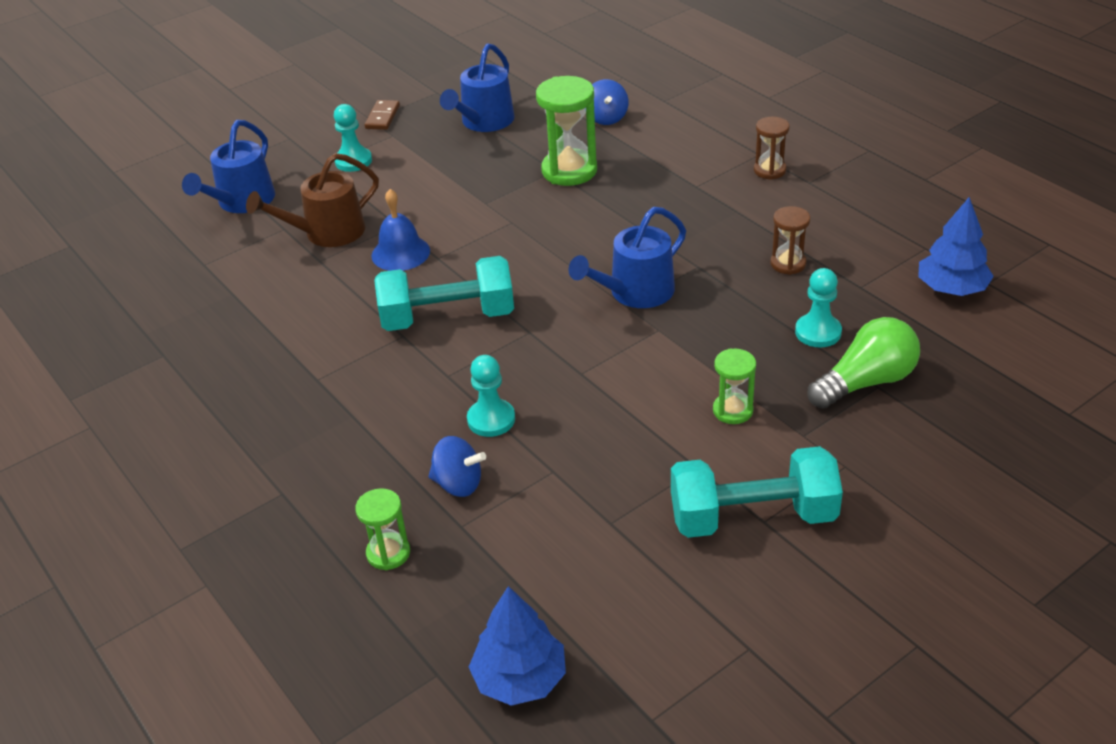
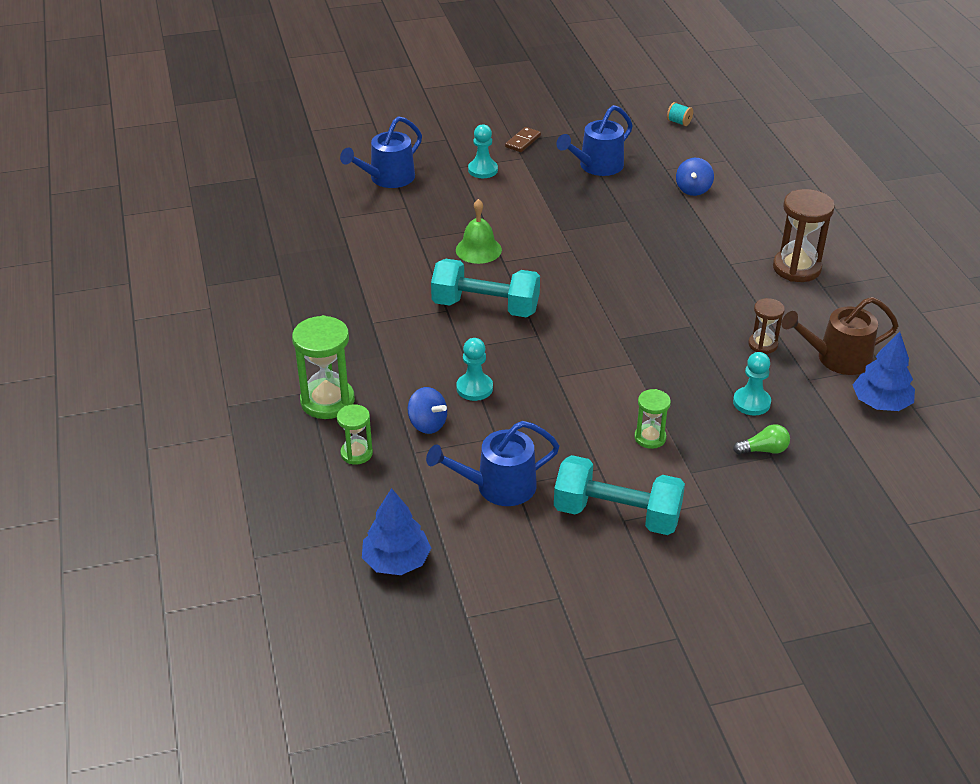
camera: 20 degrees right, 0 degrees up
brown watering can [246,153,379,247] -> brown watering can moved to [782,297,899,375]
blue bell [371,189,430,271] -> green bell [456,199,502,264]
green hourglass [536,76,597,186] -> green hourglass moved to [292,315,355,419]
blue watering can [569,207,686,308] -> blue watering can moved to [426,421,559,506]
brown hourglass [754,117,790,180] -> brown hourglass [773,189,835,282], size x1.76
green light bulb [808,317,920,409] -> green light bulb [733,424,790,455], size x0.55
none -> turquoise spool [667,102,693,126]

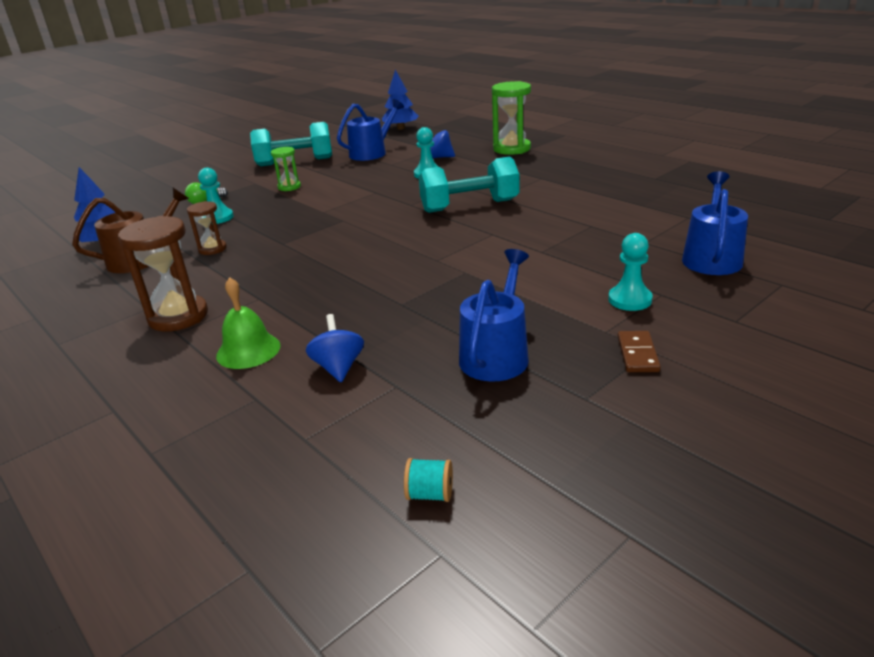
camera: 155 degrees right, 10 degrees down
green hourglass [337,405,373,465] -> none
green bell [456,199,502,264] -> green bell moved to [216,277,281,369]

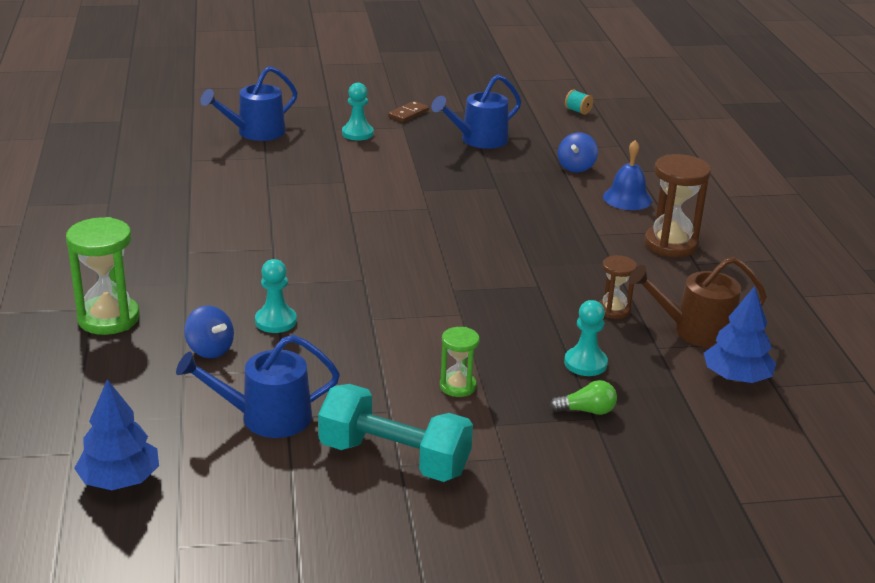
camera: 150 degrees left, 0 degrees up
green bell [216,277,281,369] -> blue bell [603,140,652,210]
turquoise dumbbell [419,156,519,213] -> none

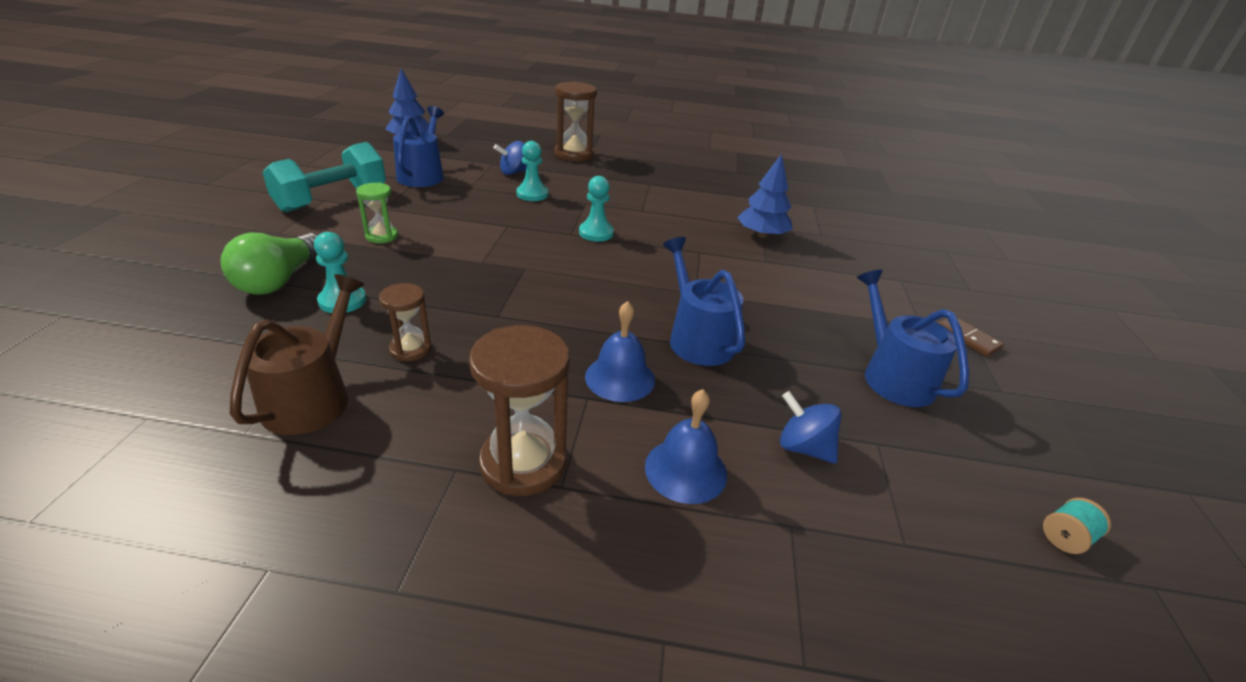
camera: 105 degrees right, 5 degrees up
green hourglass [66,217,140,335] -> brown hourglass [554,82,597,162]
blue watering can [200,66,298,141] -> blue watering can moved to [663,237,745,366]
turquoise pawn [342,83,374,141] -> turquoise pawn moved to [579,176,614,242]
green light bulb [550,380,617,415] -> green light bulb [221,233,318,295], size x1.82
blue tree [704,286,776,383] -> blue tree moved to [737,154,793,238]
none -> blue bell [585,301,655,402]

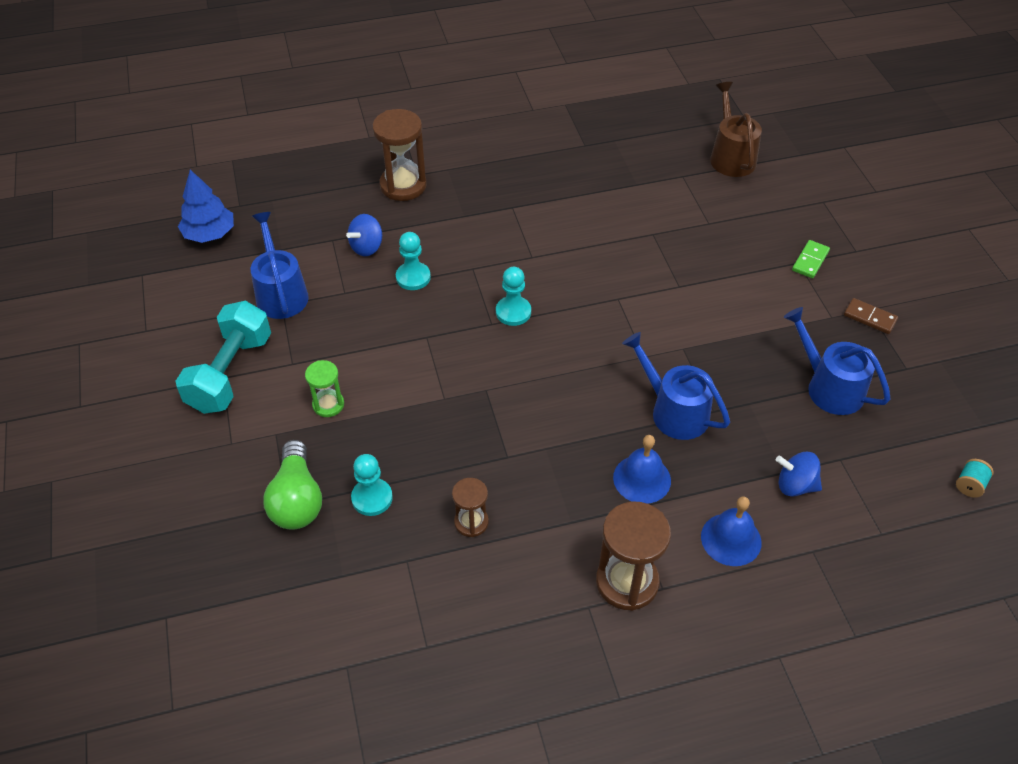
camera: 20 degrees left, 15 degrees up
brown watering can [230,274,364,435] -> brown watering can moved to [710,82,762,177]
blue tree [737,154,793,238] -> none
none -> green domino [792,240,830,278]

